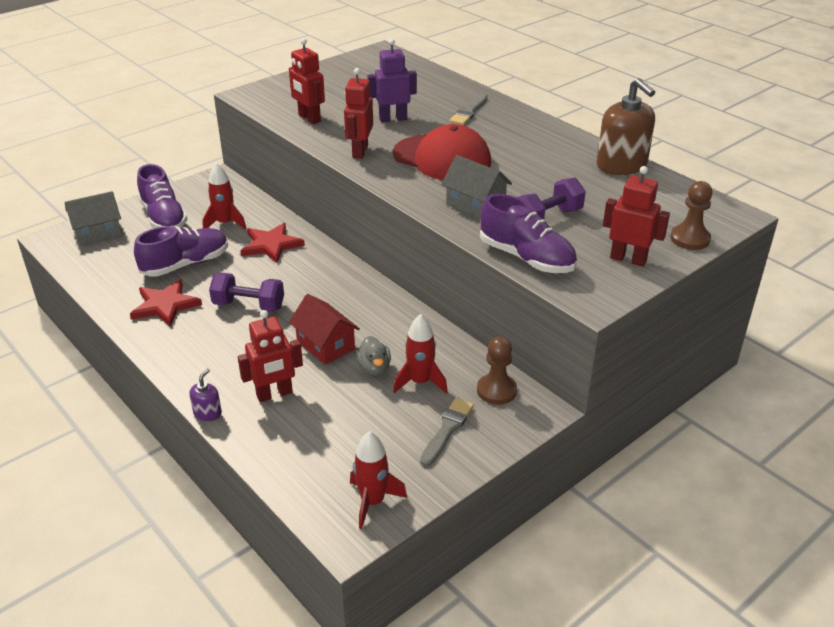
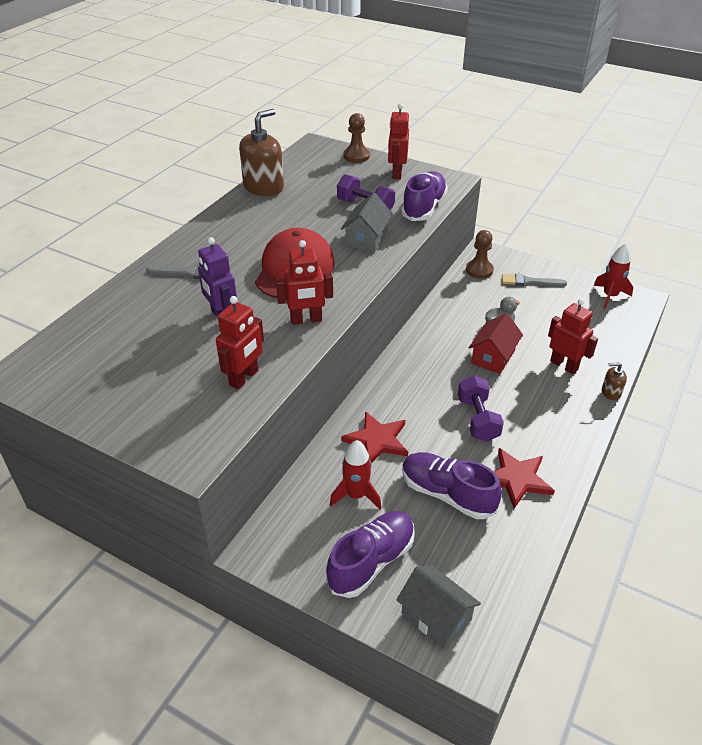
camera: 110 degrees left, 5 degrees up
purple soap dispenser [189,368,222,421] -> brown soap dispenser [602,362,627,400]
red rocket [393,314,448,393] -> none

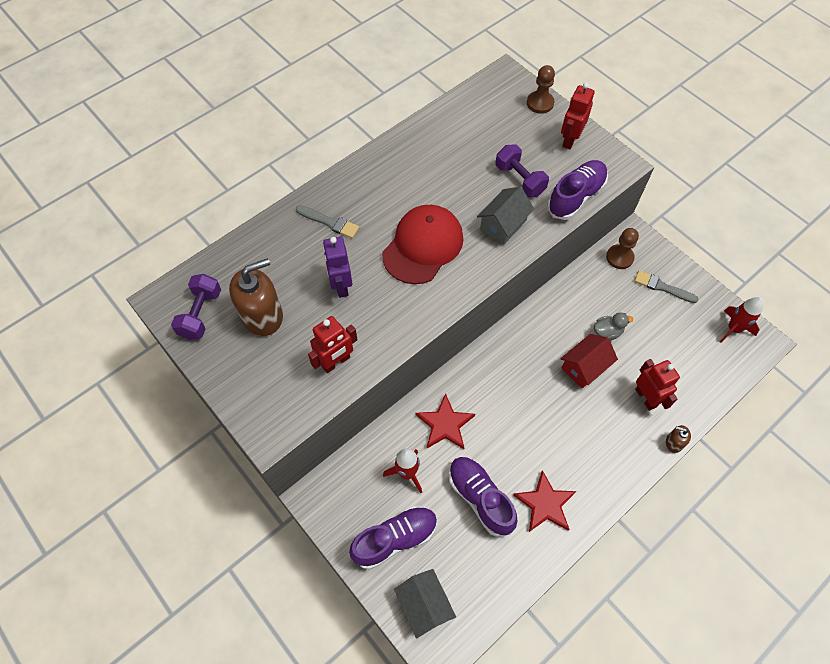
camera: 20 degrees right, 20 degrees up
brown soap dispenser [239,109,284,196] -> brown soap dispenser moved to [229,258,283,336]
red robot [276,240,333,325] -> none
purple dumbbell [458,375,504,442] -> purple dumbbell moved to [171,274,221,340]

